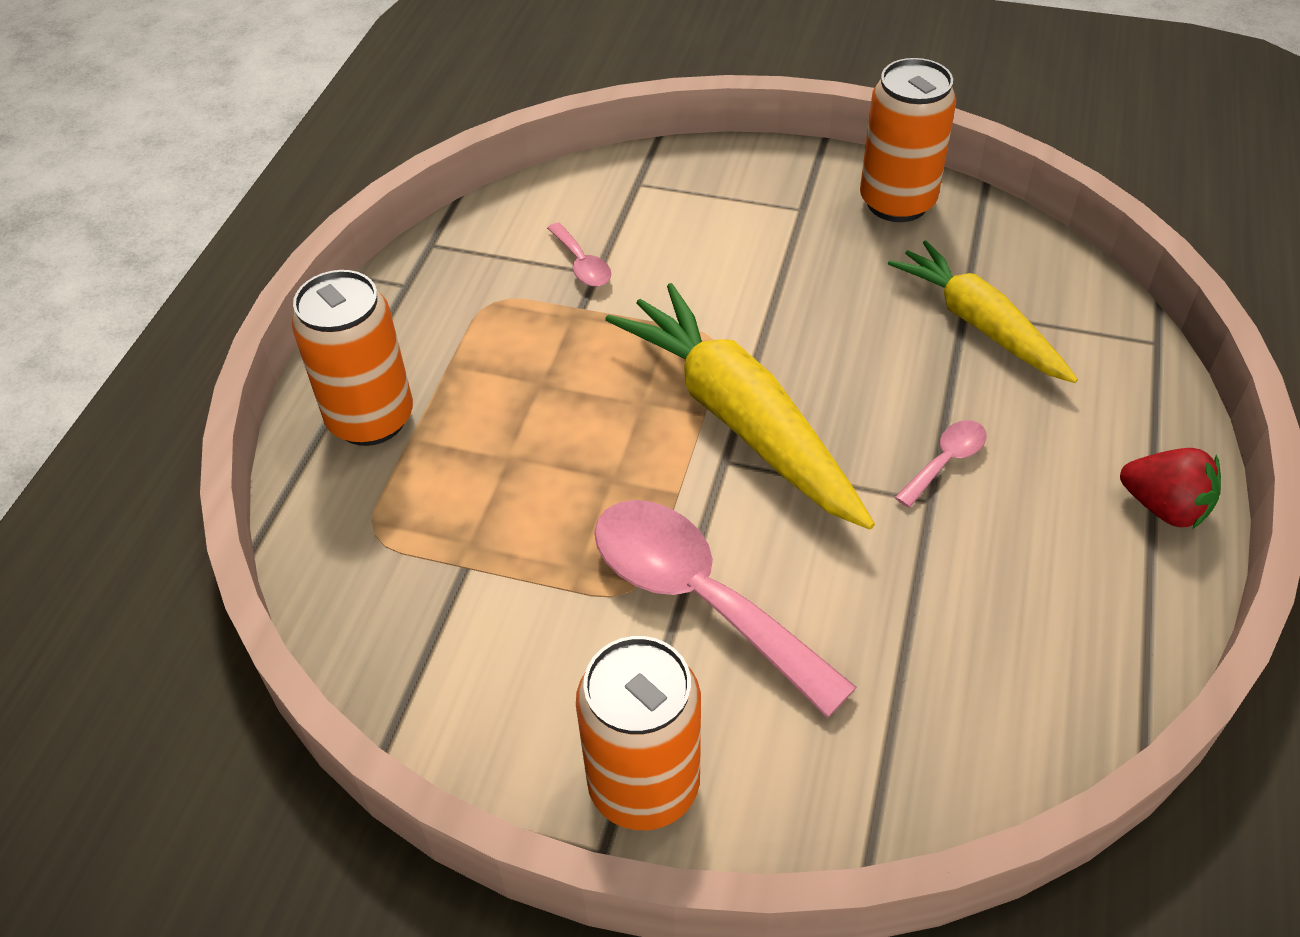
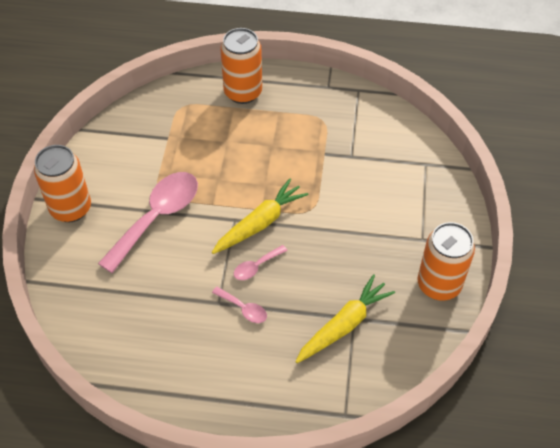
camera: 80 degrees right, 5 degrees up
pink spoon [547,223,611,287] -> pink spoon moved to [234,245,288,280]
yellow carrot [605,283,875,530] -> yellow carrot [212,179,308,254], size x0.67
red strawberry [1120,448,1221,529] -> none

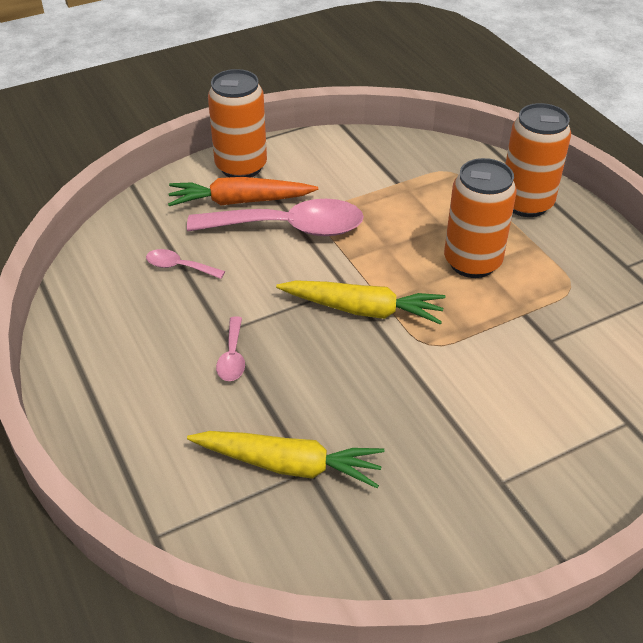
camera: 55 degrees right, 10 degrees down
pink spoon [234,245,288,280] -> pink spoon moved to [146,249,225,279]
orange can [418,222,475,301] -> orange can moved to [444,158,517,278]
none -> orange carrot [168,177,318,206]

